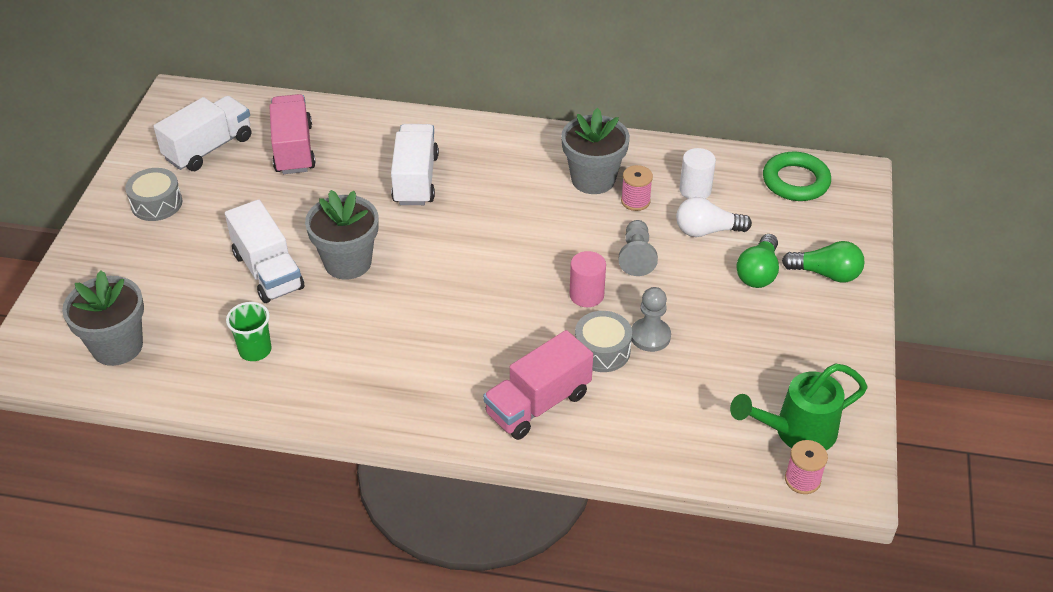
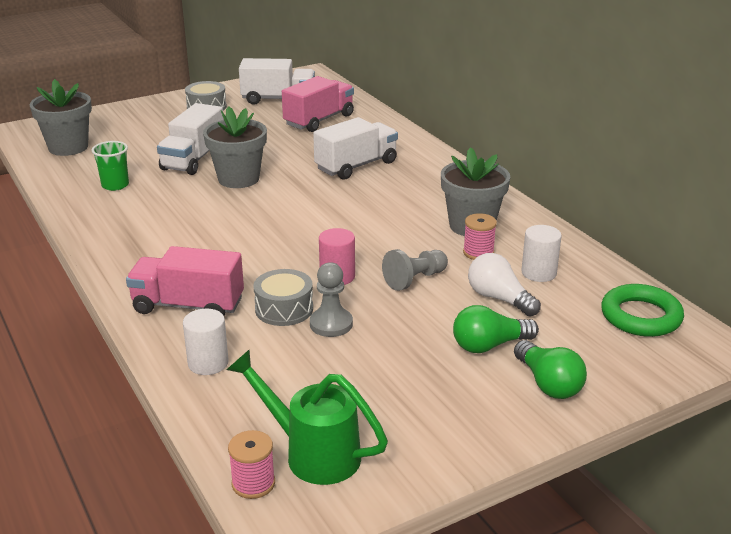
camera: 50 degrees right, 15 degrees down
none -> white cylinder [183,309,229,375]

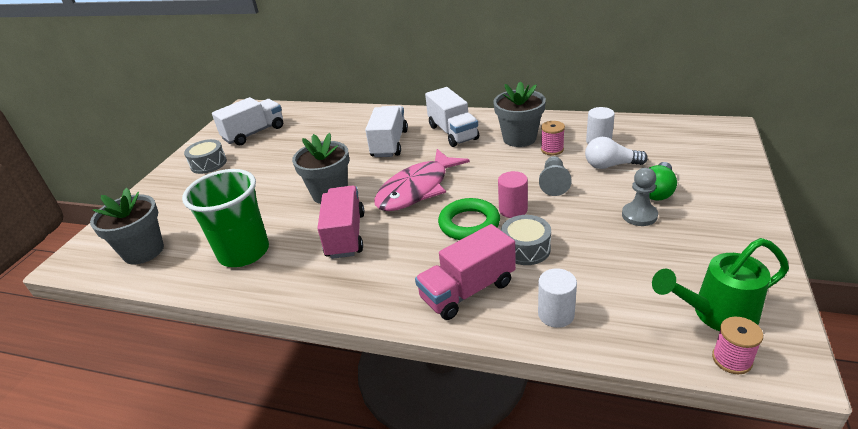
camera: 40 degrees left, 5 degrees up
green cup [92,141,129,191] -> green cup [182,169,269,267], size x1.98
white truck [157,103,224,175] -> white truck moved to [425,87,479,147]
pink truck [282,76,354,132] -> pink truck moved to [317,186,365,259]
grey pawn [310,262,353,337] -> grey pawn moved to [622,168,658,226]
green light bulb [514,340,587,399] -> none
green ring [601,284,684,337] -> green ring moved to [438,198,500,240]
none -> pink fish [374,149,470,211]

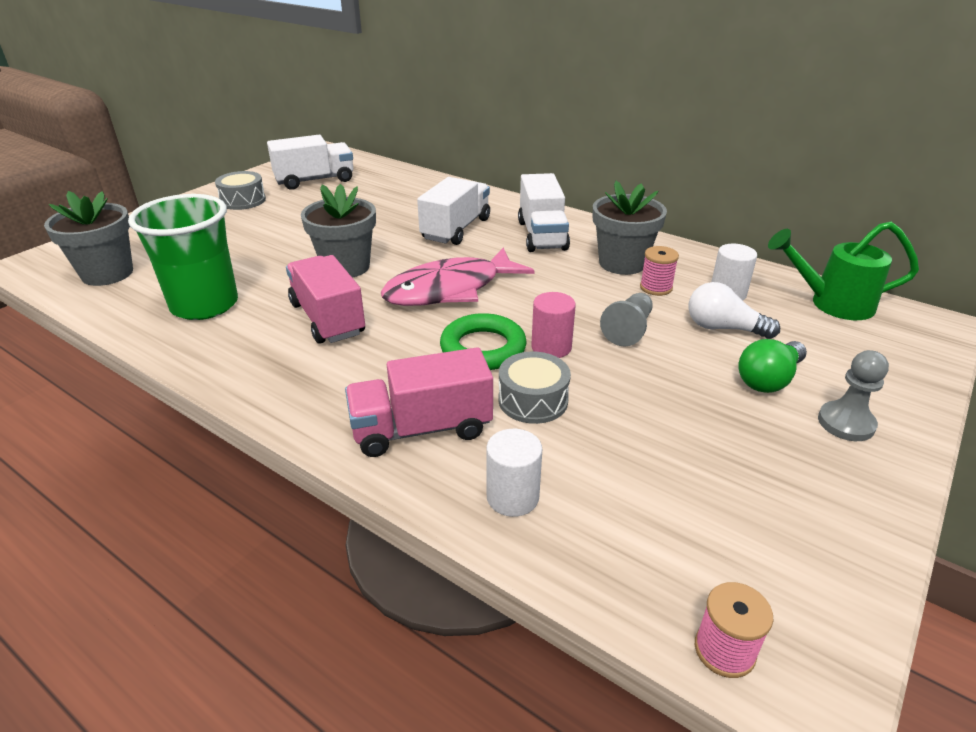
camera: 15 degrees right, 0 degrees up
pink truck [317,186,365,259] -> pink truck turned 45 degrees counterclockwise [286,255,365,344]
grey pawn [622,168,658,226] -> grey pawn moved to [818,350,889,441]
green watering can [652,238,789,331] -> green watering can moved to [768,221,919,320]

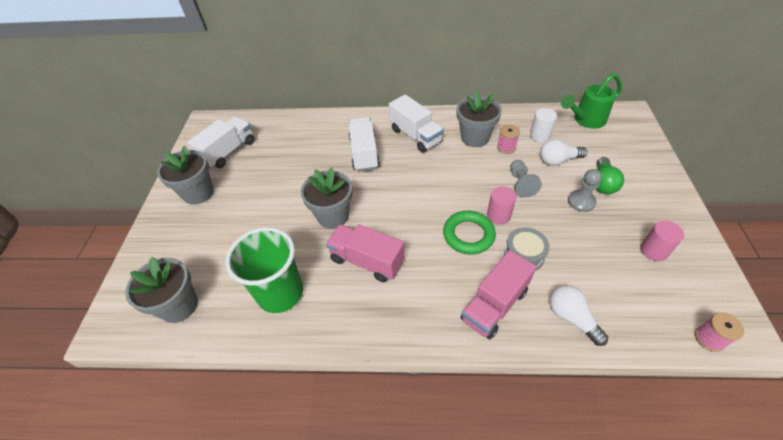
camera: 30 degrees left, 15 degrees up
grey drum [215,171,266,210] -> grey flower pot [157,145,214,205]
pink fish [381,248,535,306] -> none
white cylinder [486,429,542,517] -> white light bulb [550,285,608,346]
grey pawn [818,350,889,441] -> grey pawn moved to [568,169,602,212]
none -> pink cylinder [640,221,684,261]

